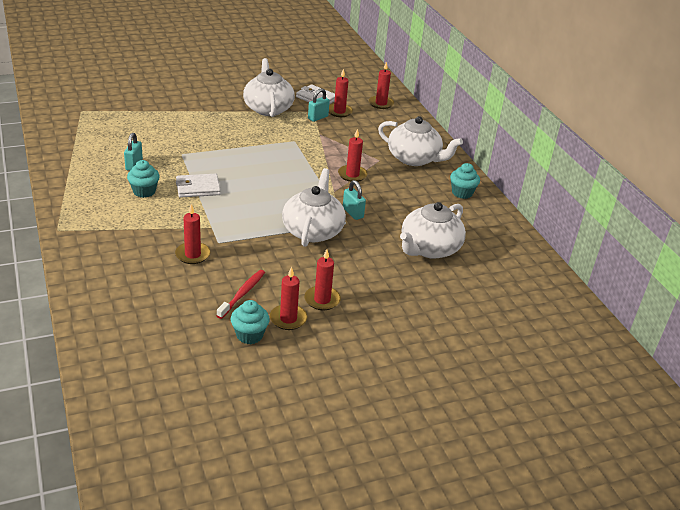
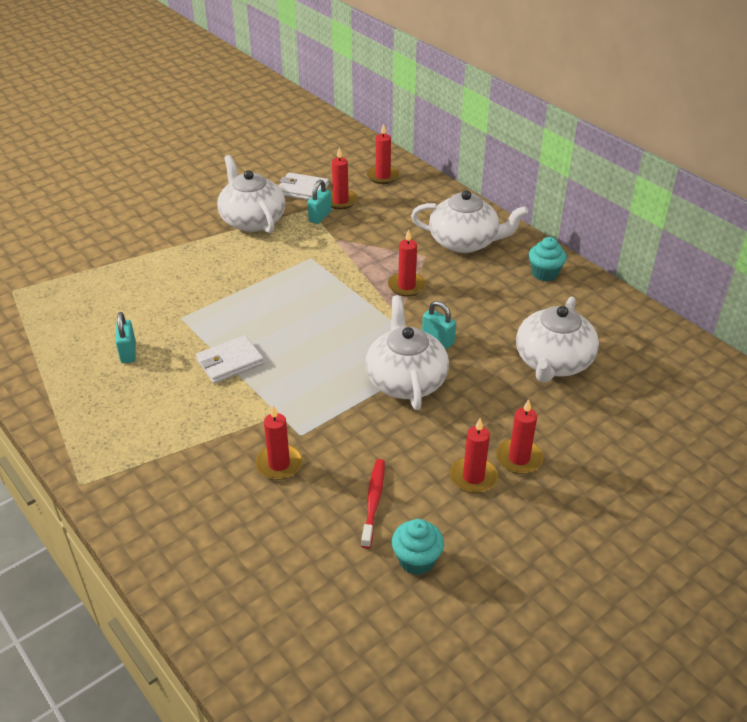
camera: 15 degrees left, 5 degrees up
turquoise cupcake [127,160,160,198] -> none
red candle [270,267,307,330] -> red candle moved to [496,399,543,474]

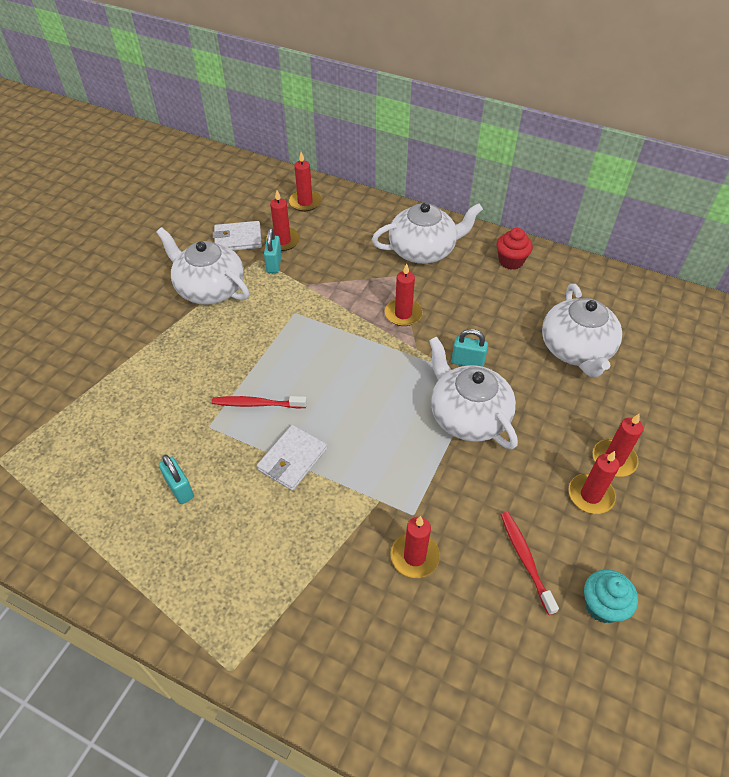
camera: 25 degrees left, 10 degrees up
turquoise cupcake [529,237,567,282] -> red cupcake [497,228,533,270]
none -> red toothbrush [212,396,307,408]

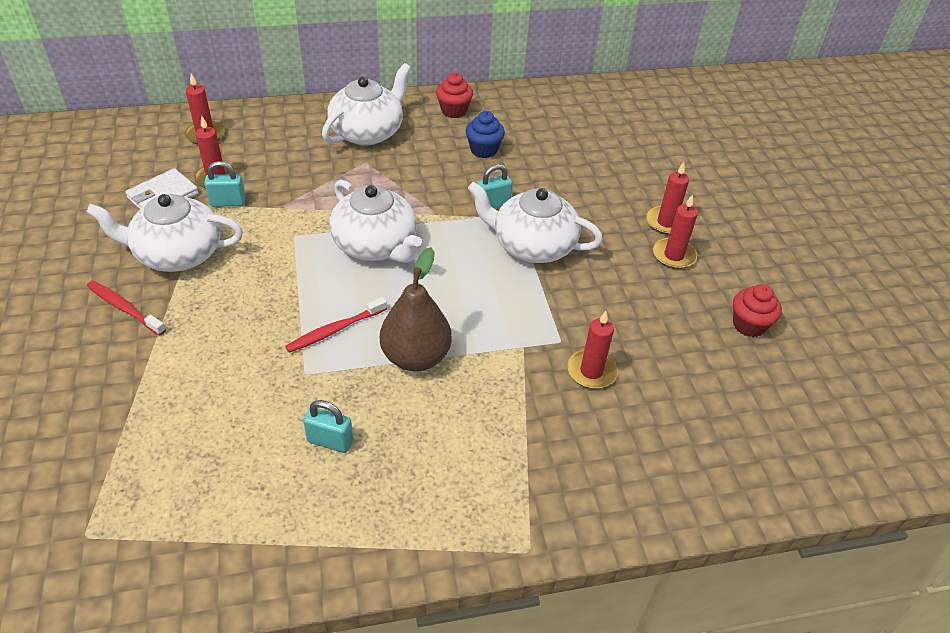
camera: 40 degrees left, 5 degrees down
white wallet [257,425,327,491] -> brown pear [380,247,452,371]
turquoise padlock [264,228,282,273] -> turquoise padlock turned 60 degrees counterclockwise [204,161,246,207]
red candle [385,263,423,326] -> none
red toothbrush [501,512,559,615] -> red toothbrush moved to [87,281,166,336]
white teapot [542,284,622,378] -> white teapot moved to [330,180,422,263]
turquoise cupcake [584,569,638,623] -> red cupcake [733,284,782,337]
none -> blue cupcake [466,111,505,158]

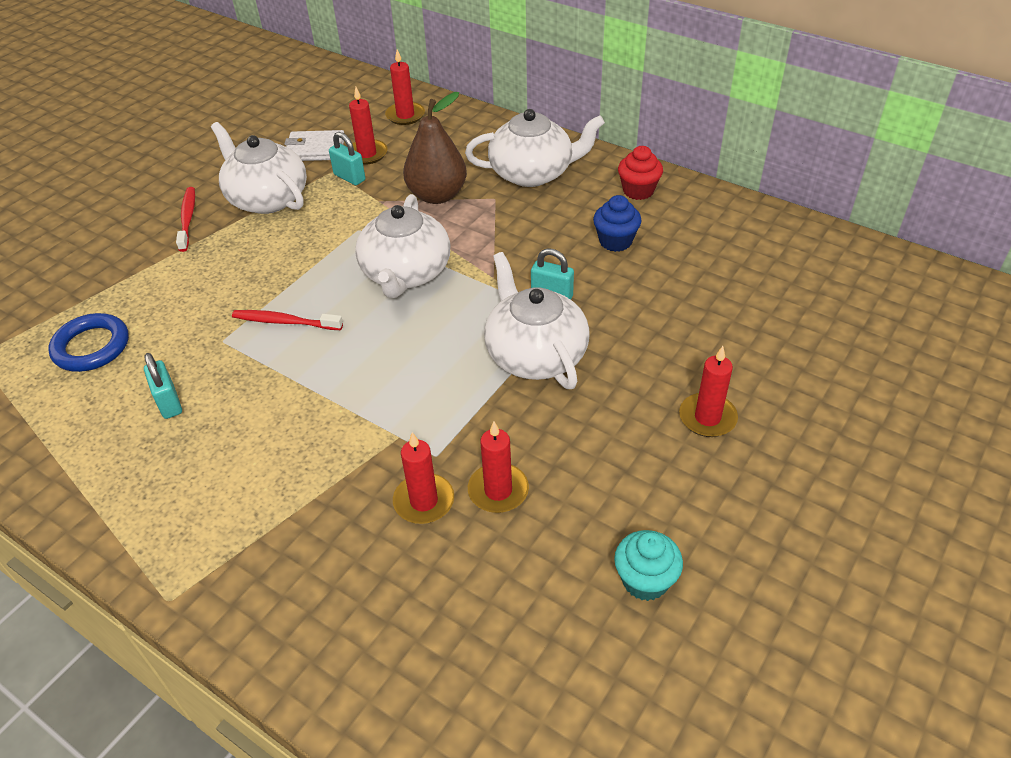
camera: 50 degrees right, 0 degrees up
brown pear [380,247,452,371] -> brown pear moved to [403,92,467,204]
red candle [653,194,698,269] -> red candle moved to [468,421,529,513]
red cupcake [733,284,782,337] -> turquoise cupcake [614,530,683,601]
none -> blue ring [48,313,129,372]

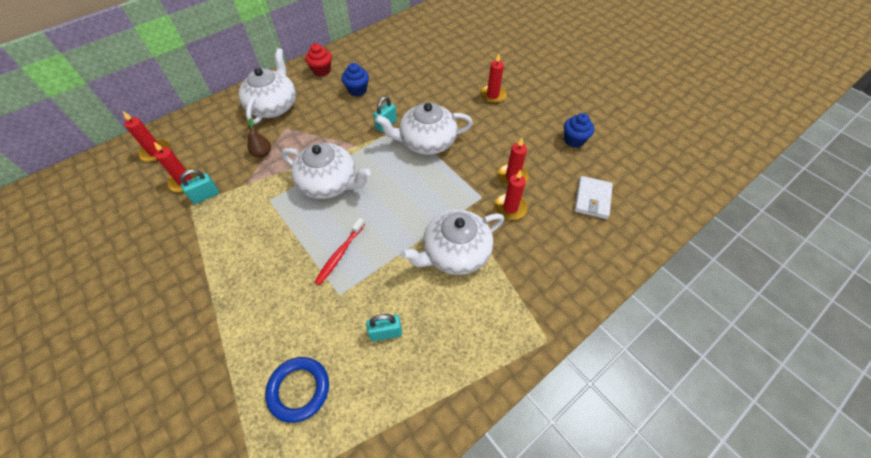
camera: 75 degrees left, 10 degrees up
red toothbrush [176,187,195,252] -> none
white teapot [211,122,307,214] -> white teapot moved to [401,210,504,275]
white wallet [284,130,344,161] -> white wallet moved to [574,176,613,219]
brown pear [403,92,467,204] -> brown pear [247,118,271,158], size x0.51
turquoise cupcake [614,530,683,601] -> blue cupcake [564,113,594,148]

